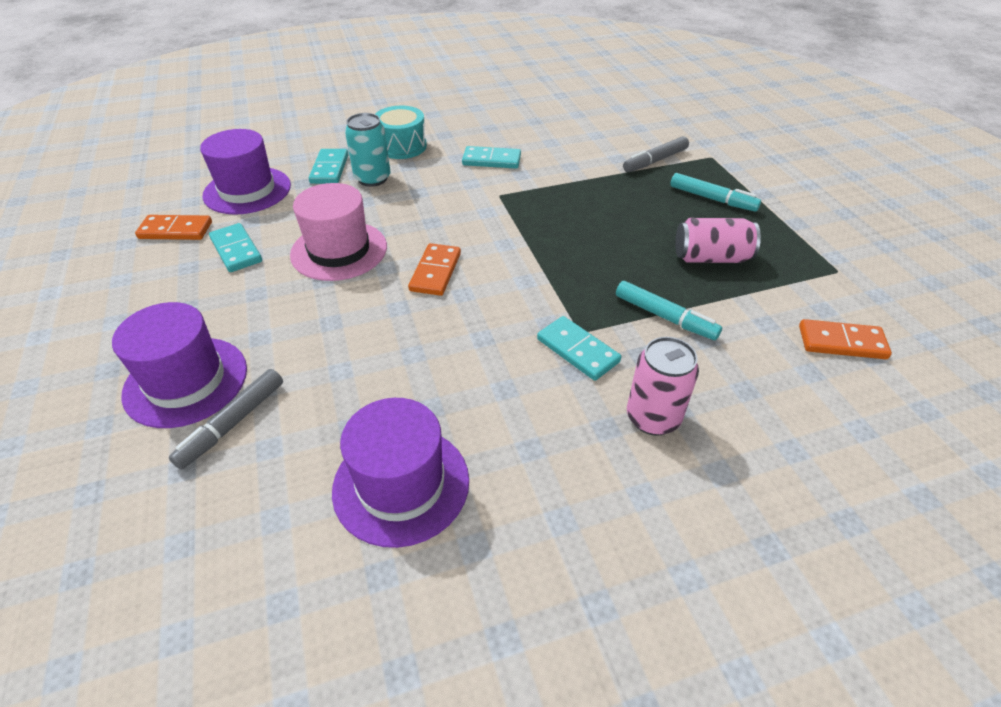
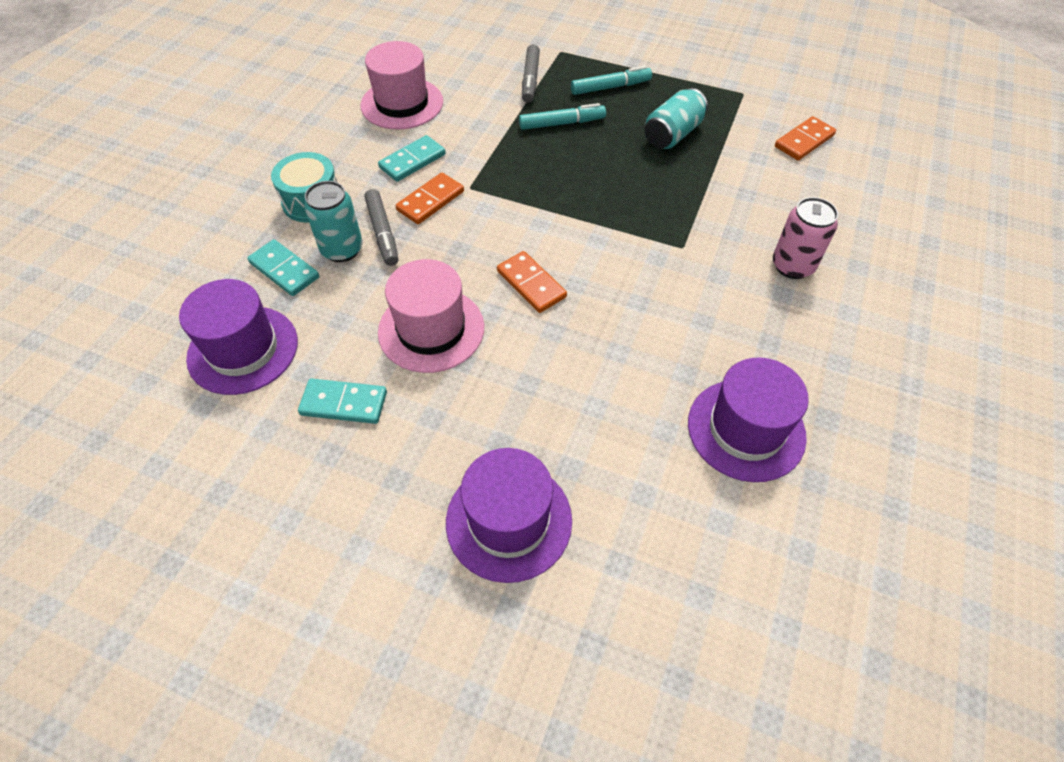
camera: 50 degrees left, 10 degrees up
orange domino [135,215,212,240] -> orange domino moved to [396,173,464,224]
grey marker [169,369,283,469] -> grey marker moved to [365,189,398,266]
turquoise domino [537,316,621,381] -> none
turquoise marker [616,281,722,340] -> turquoise marker moved to [519,103,606,130]
pink can [675,218,761,263] -> turquoise can [645,88,708,149]
none -> pink hat [361,41,443,129]

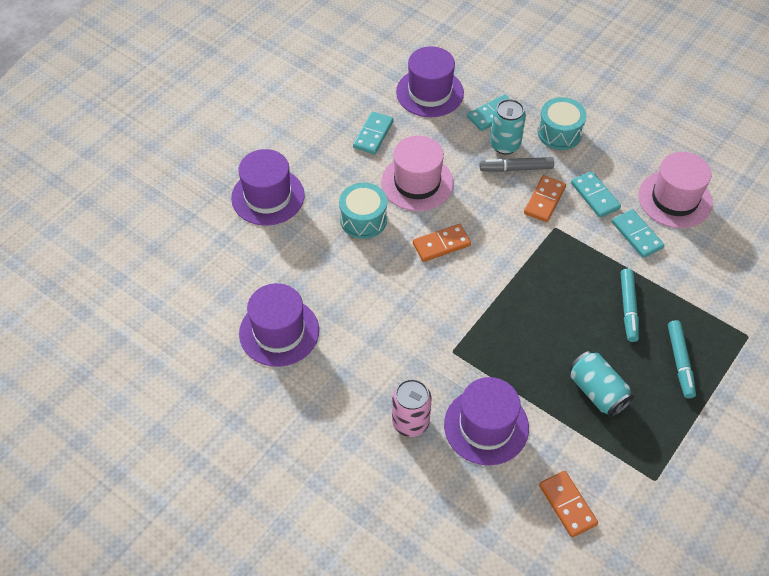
camera: 105 degrees right, 0 degrees up
orange domino [396,173,464,224] -> orange domino turned 60 degrees clockwise [524,175,566,222]
grey marker [522,44,540,103] -> none
none -> turquoise drum [339,183,387,239]
none -> purple hat [444,377,529,465]
none -> turquoise domino [612,209,665,258]

